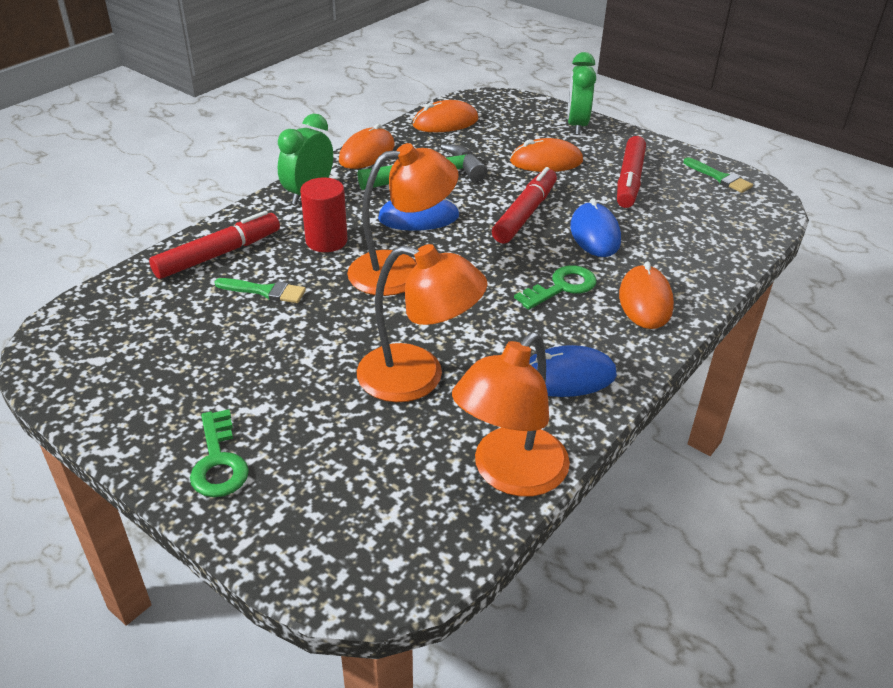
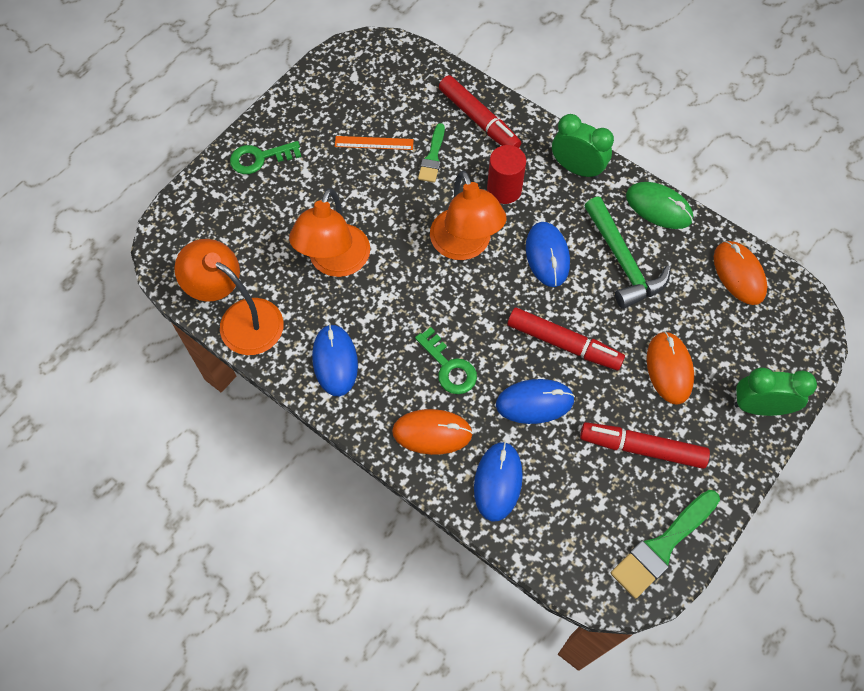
camera: 90 degrees right, 25 degrees up
orange mouse [339,124,395,169] -> green mouse [626,182,693,229]
green brush [683,158,753,193] -> green brush [611,490,720,599], size x1.64
none -> orange ruler [335,136,414,150]
none -> blue mouse [474,442,523,521]

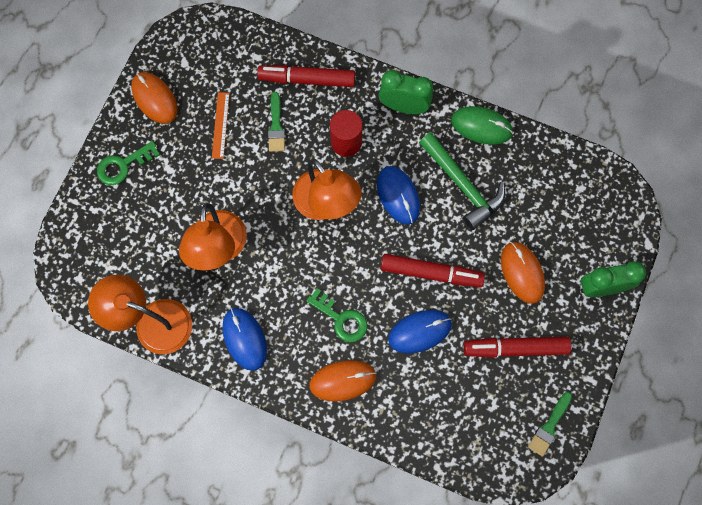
camera: 15 degrees left, 10 degrees up
orange ruler [335,136,414,150] -> orange ruler turned 75 degrees counterclockwise [212,92,230,159]
red marker [439,75,521,148] -> red marker turned 150 degrees clockwise [257,65,355,87]
blue mouse [474,442,523,521] -> none
green brush [611,490,720,599] -> green brush [528,392,572,457], size x0.61
orange mouse [714,241,767,305] -> orange mouse moved to [131,72,178,124]

